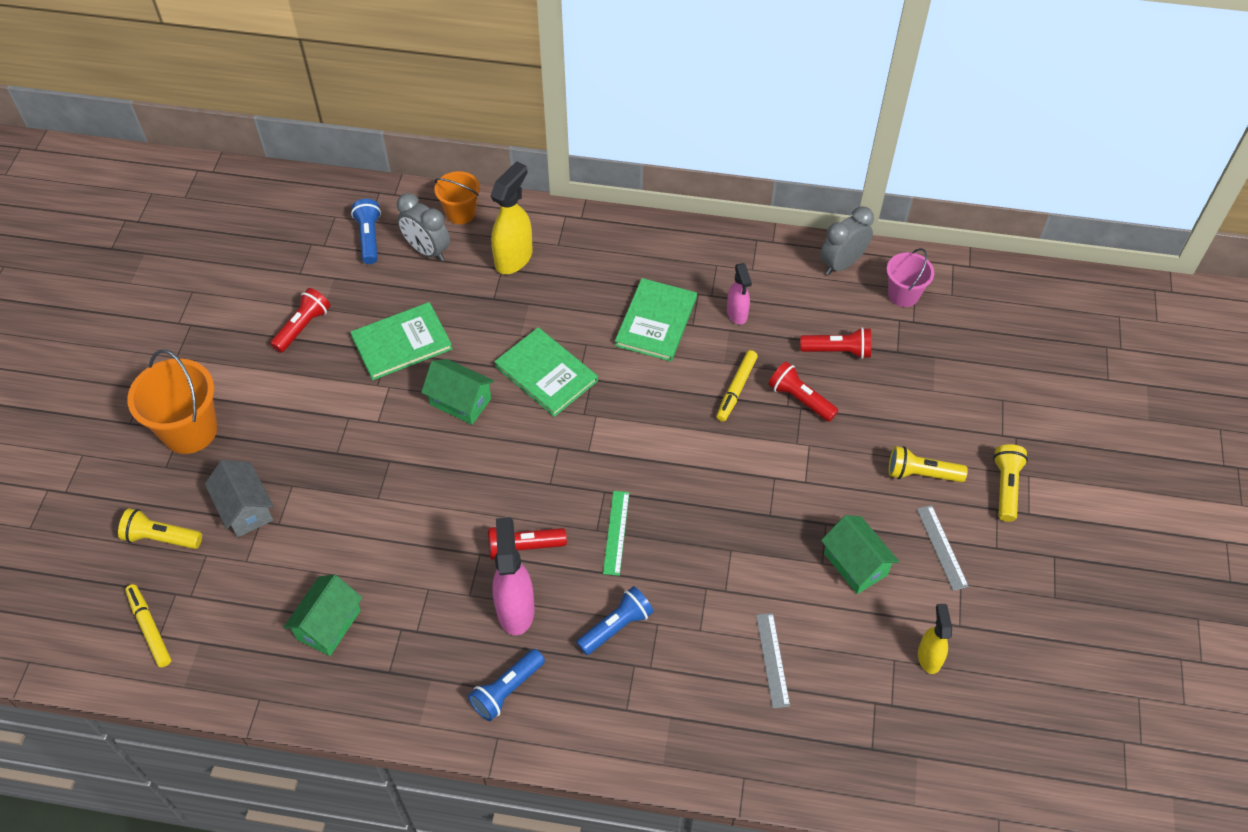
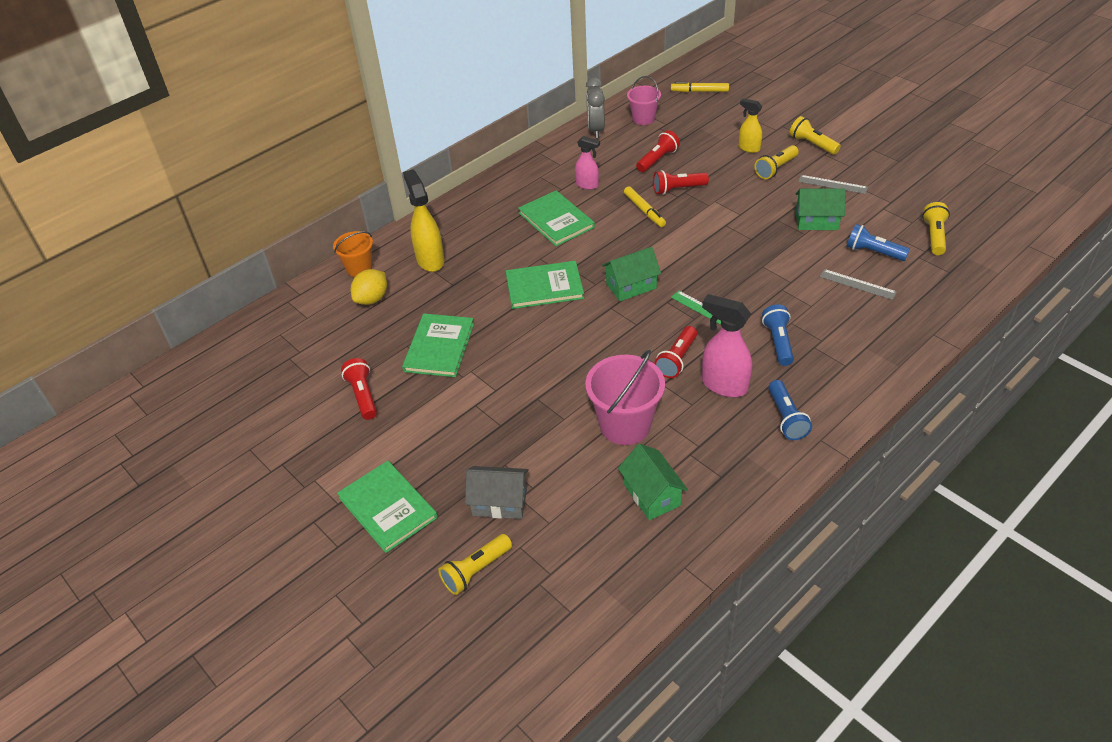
camera: 50 degrees left, 10 degrees down
yellow marker [125,584,171,667] -> yellow marker moved to [671,82,729,92]
orange bucket [127,349,217,454] -> green book [337,461,438,553]
blue flashlight [351,199,381,264] -> blue flashlight moved to [847,224,910,261]
grey clock [397,193,450,261] -> yellow lemon [351,269,387,305]
green house [421,359,494,425] -> green house moved to [602,247,661,301]
yellow spray bottle [918,604,952,674] -> yellow spray bottle moved to [739,99,762,153]
none -> pink bucket [585,350,665,445]
none -> yellow flashlight [922,202,950,255]

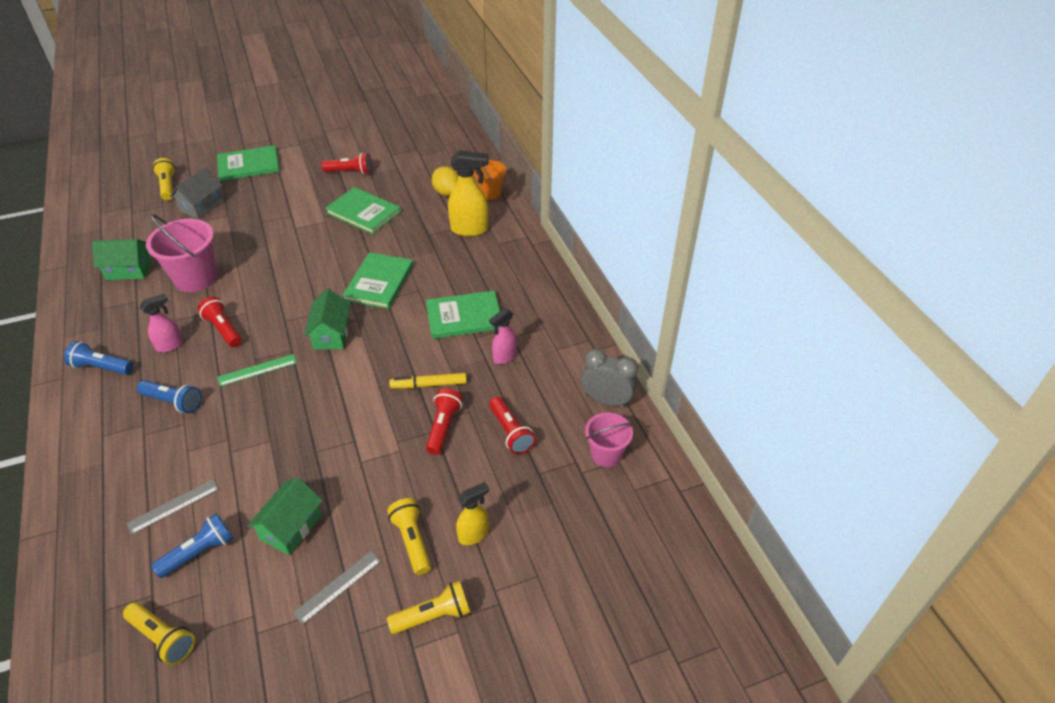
camera: 110 degrees right, 0 degrees up
yellow marker [671,82,729,92] -> none
pink spray bottle [702,294,752,397] -> pink spray bottle [140,294,183,353], size x0.61

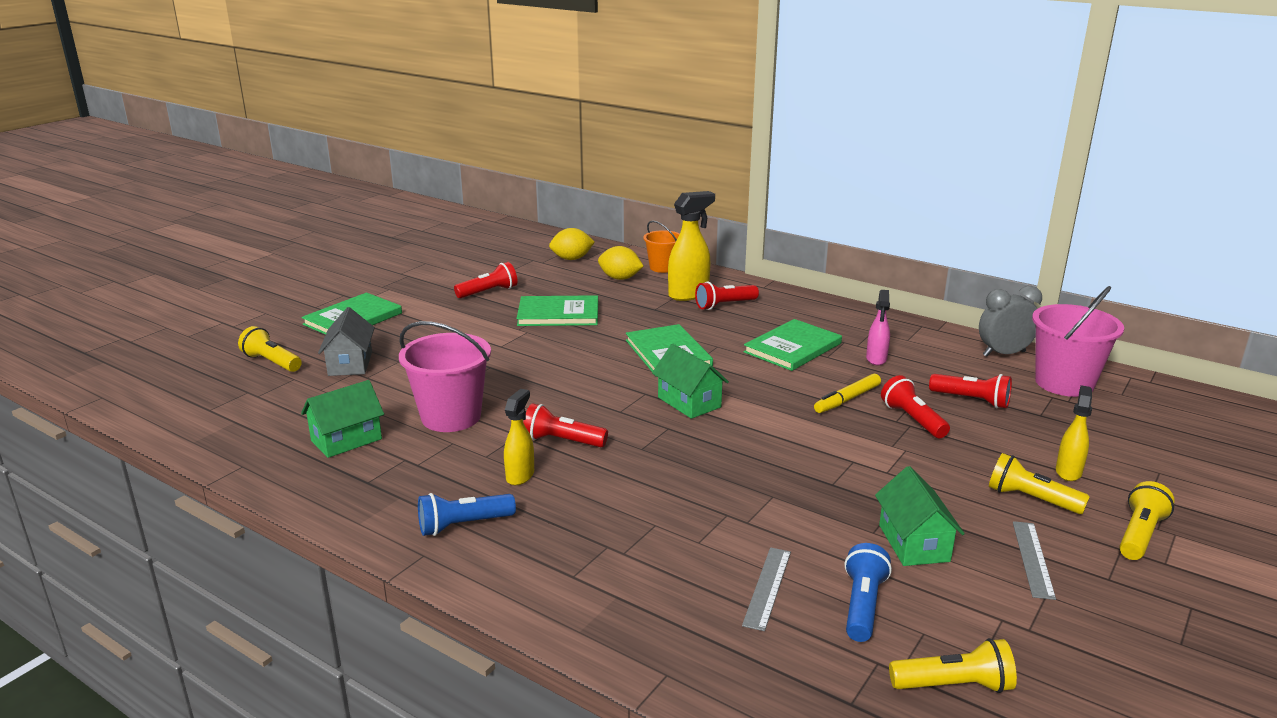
camera: 35 degrees left, 20 degrees down
blue flashlight [137,380,201,413] -> none
pink spray bottle [140,294,183,353] -> yellow spray bottle [504,389,534,485]
green ruler [217,354,297,386] -> none
pink bucket [585,413,633,467] -> pink bucket [1032,286,1124,397], size x1.64
none -> yellow lemon [549,228,595,260]
none -> red flashlight [695,281,759,310]

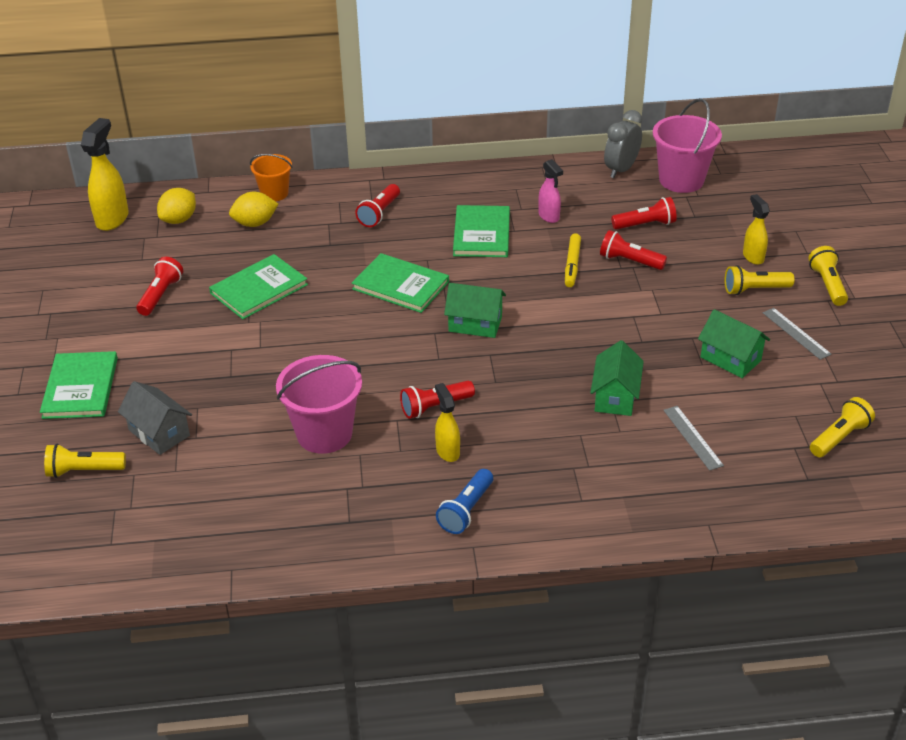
camera: 40 degrees left, 15 degrees up
green house [301,380,384,458] -> green house moved to [590,340,644,416]
yellow spray bottle [668,191,715,301] -> yellow spray bottle moved to [81,118,129,231]
blue flashlight [845,543,892,642] -> none

